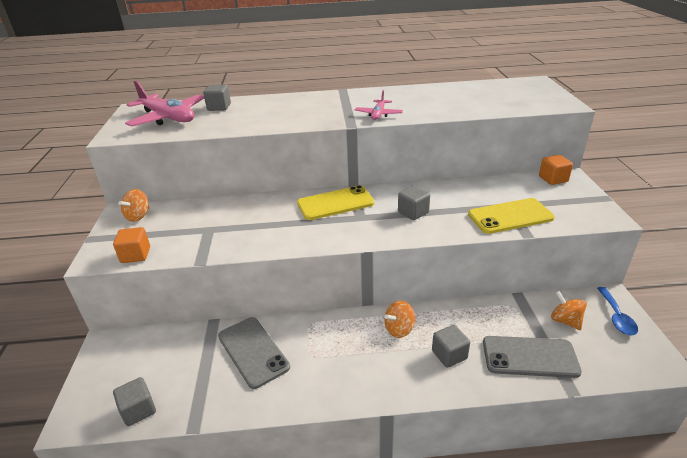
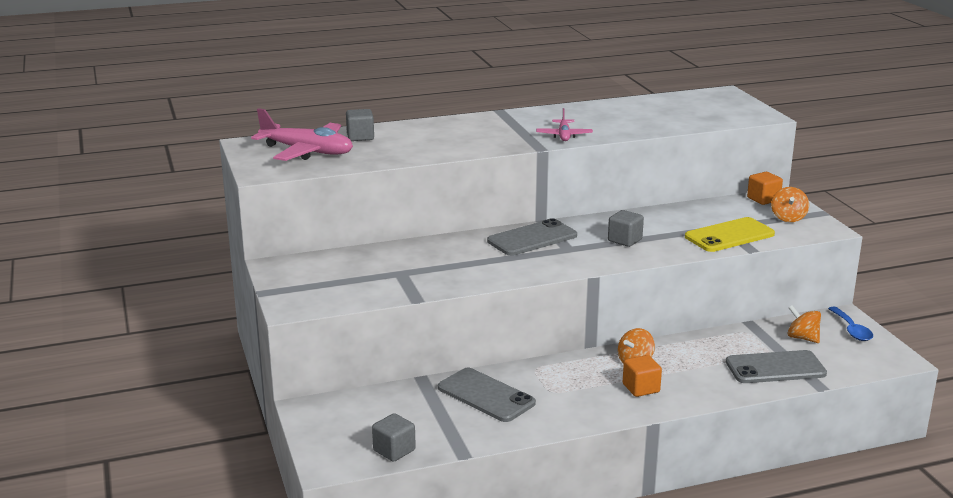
camera: 15 degrees left, 10 degrees down
orange cube [113,227,150,263] -> orange cube moved to [623,355,662,397]
orange spinning top [118,189,149,222] -> orange spinning top moved to [771,187,809,222]
yellow phone [297,185,375,220] -> grey phone [487,218,577,256]
grey cube [432,325,470,368] -> none

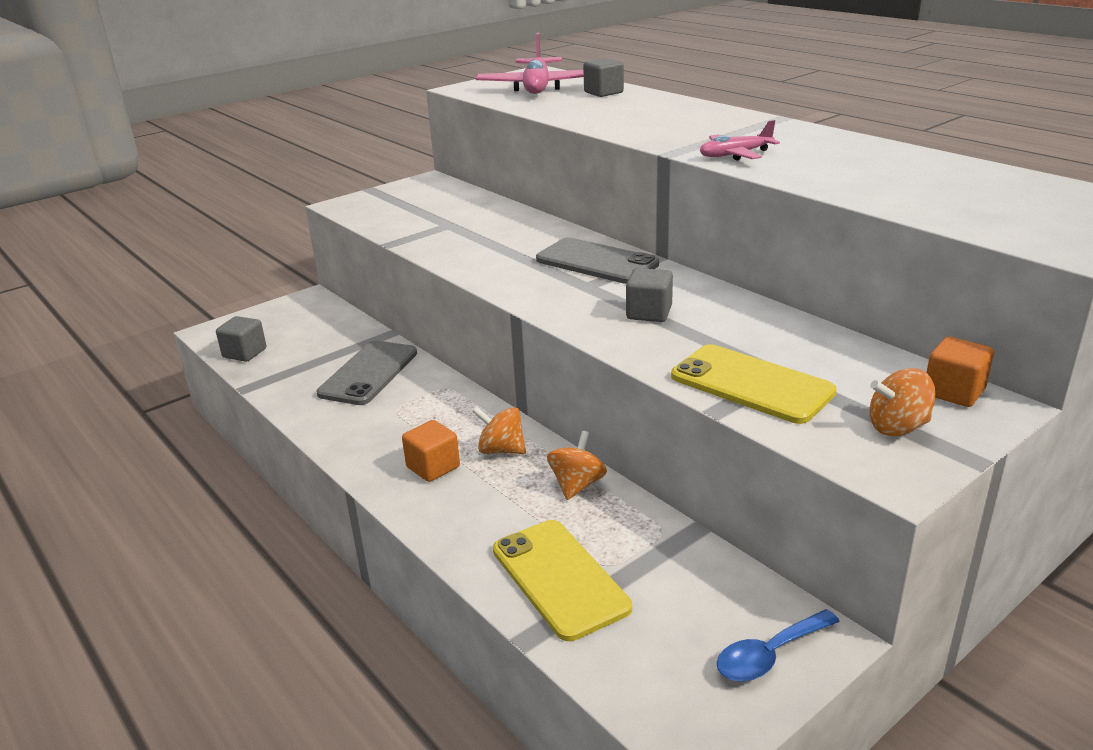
camera: 70 degrees right, 5 degrees up
grey phone [726,350,827,383] -> yellow phone [493,520,632,641]
orange spinning top [788,305,821,343] -> orange spinning top moved to [547,431,607,500]

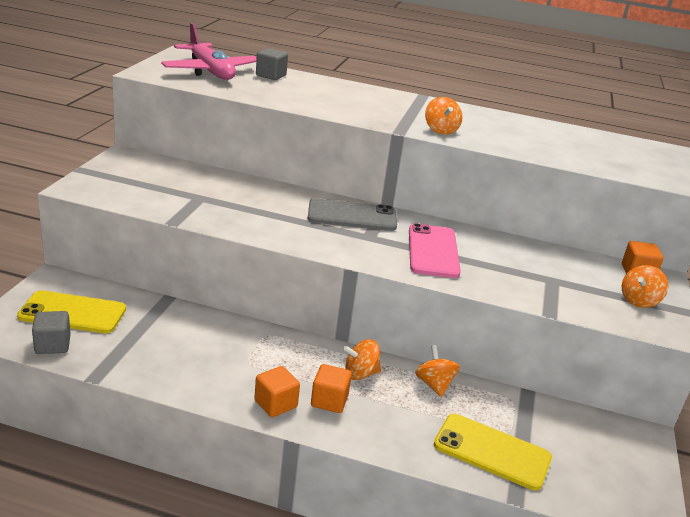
camera: 40 degrees left, 0 degrees up
grey phone [316,340,417,405] -> none
grey cube [626,268,673,322] -> pink phone [409,223,461,278]
yellow phone [671,344,837,424] -> yellow phone moved to [17,290,126,333]
pink plane [700,120,780,161] -> orange spinning top [425,97,462,135]
blue spoon [717,609,840,681] -> none
none -> orange cube [254,366,300,417]

